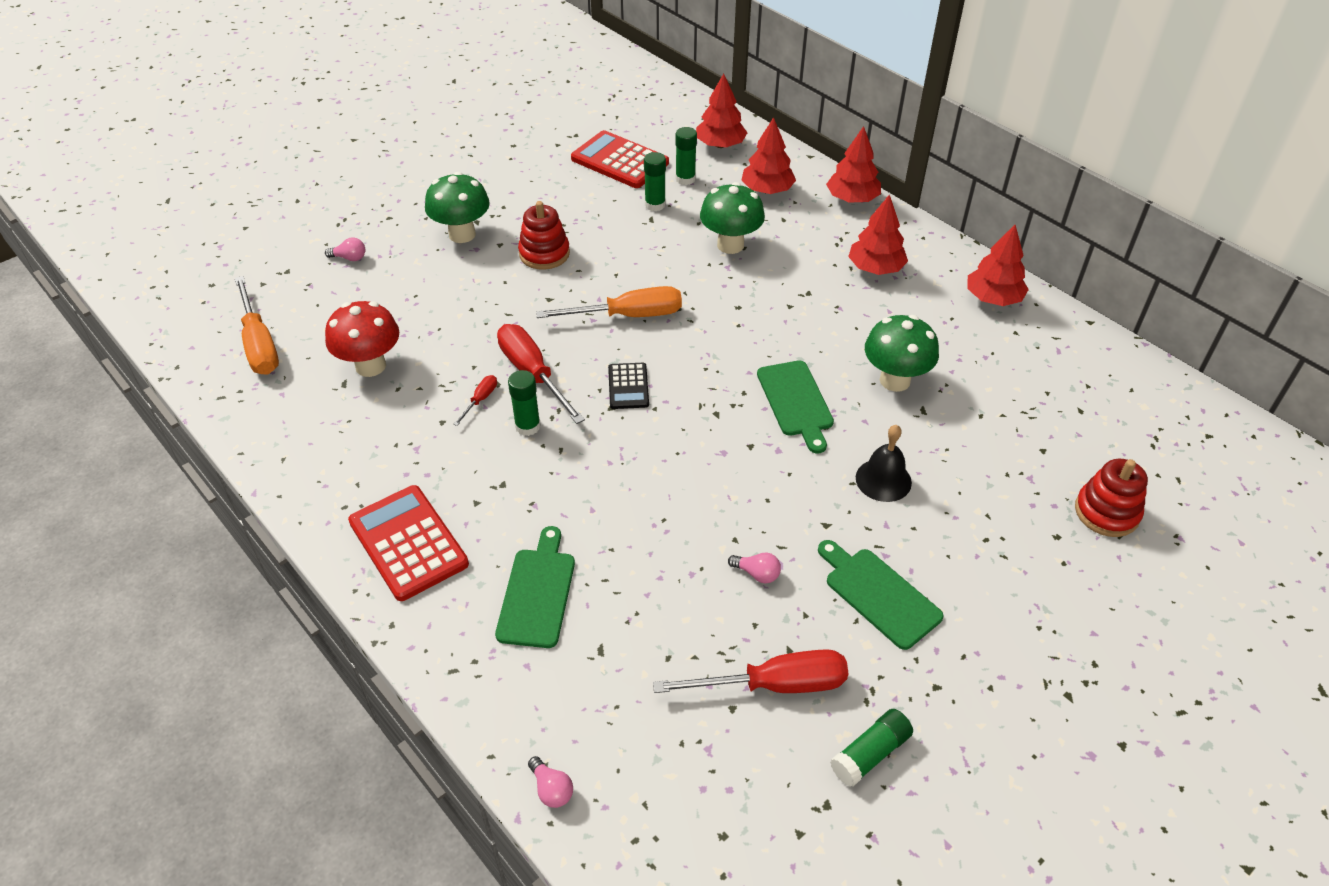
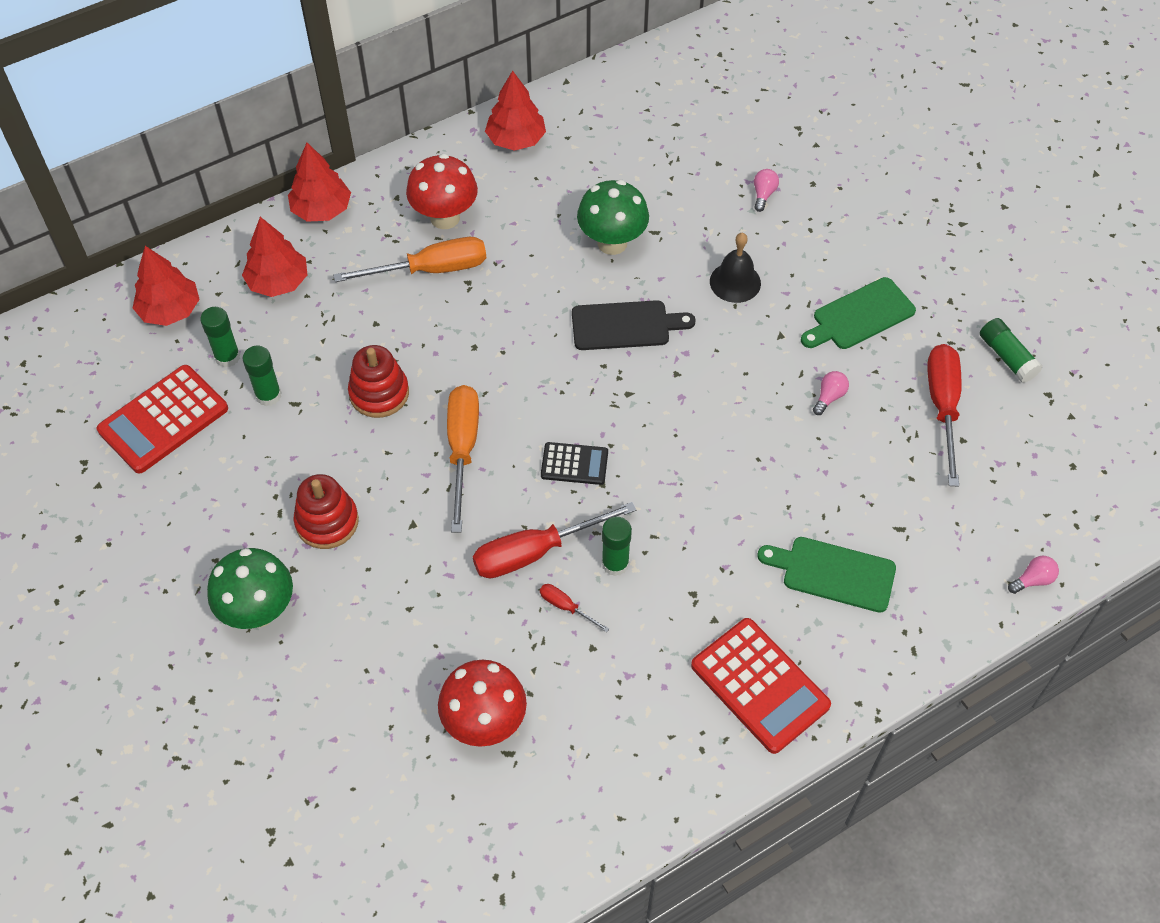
camera: 80 degrees left, 10 degrees up
orange screwdriver [235,276,279,375] -> orange screwdriver moved to [333,237,486,282]
pink light bulb [325,237,365,261] -> pink light bulb moved to [754,169,779,212]
red calculator [348,485,469,601] -> red calculator turned 105 degrees counterclockwise [691,618,831,754]
green mushroom [700,182,765,254] -> none
green cutting board [757,360,834,453] -> black cutting board [572,300,696,350]
red tree [848,194,908,275] -> red mushroom [406,154,478,229]
red stacking toy [1075,459,1148,537] -> red stacking toy moved to [348,345,409,418]

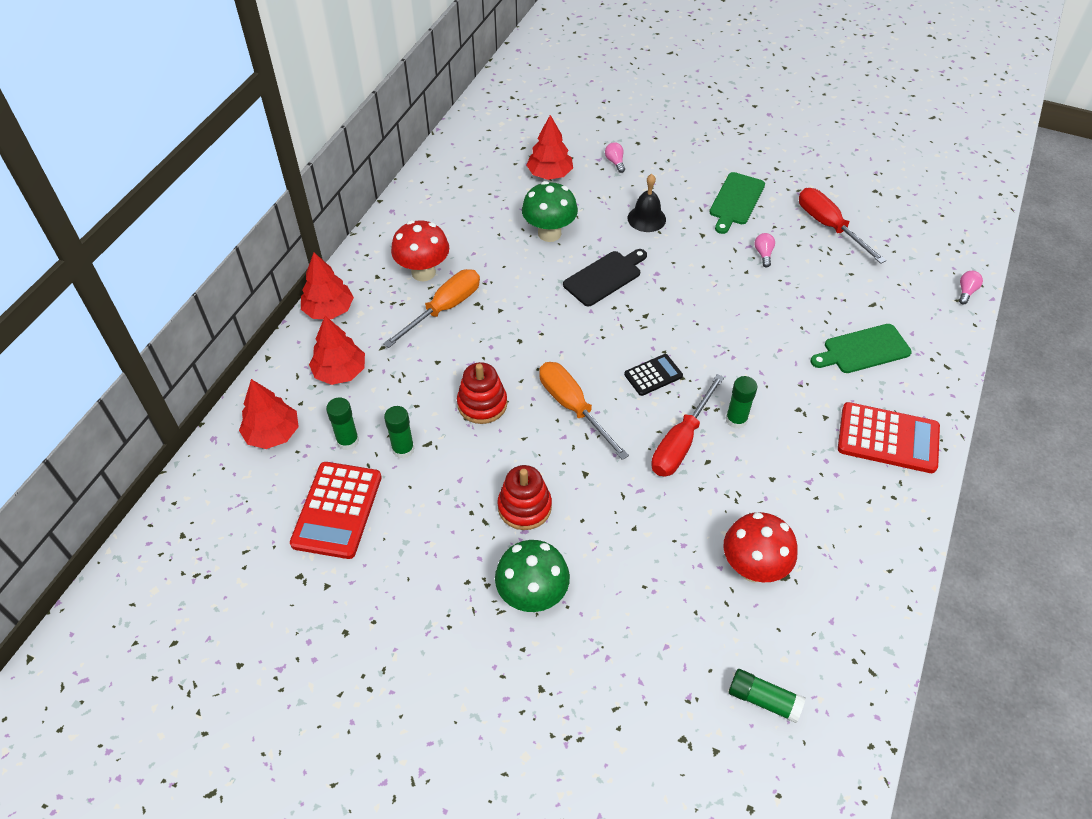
camera: 35 degrees left, 5 degrees down
red tree [485,71,546,151] -> red tree moved to [526,115,573,180]
red screwdriver [540,584,609,632] -> none
green glue stick [980,318,1042,383] -> green glue stick moved to [729,669,805,723]

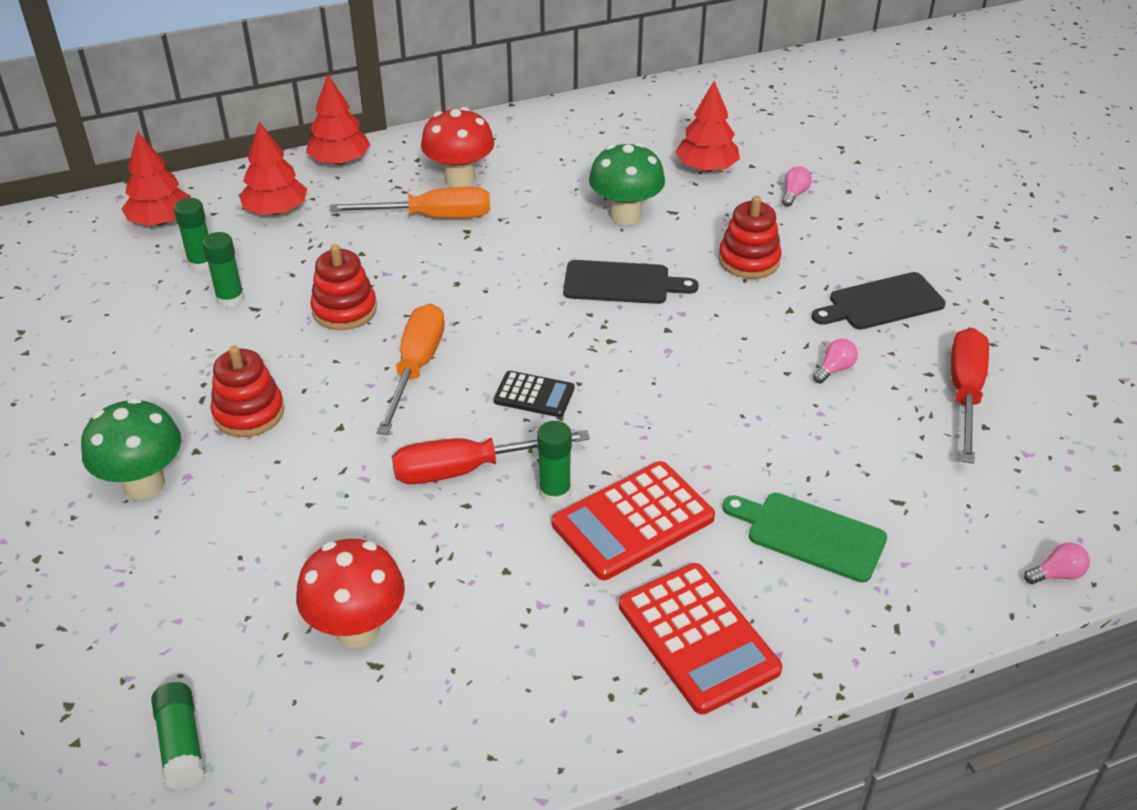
camera: 45 degrees right, 10 degrees down
red calculator [290,462,382,559] -> red calculator moved to [552,461,715,580]
black bell [628,174,666,232] -> red stacking toy [718,196,782,279]
green cutting board [710,172,765,234] -> black cutting board [811,272,945,330]

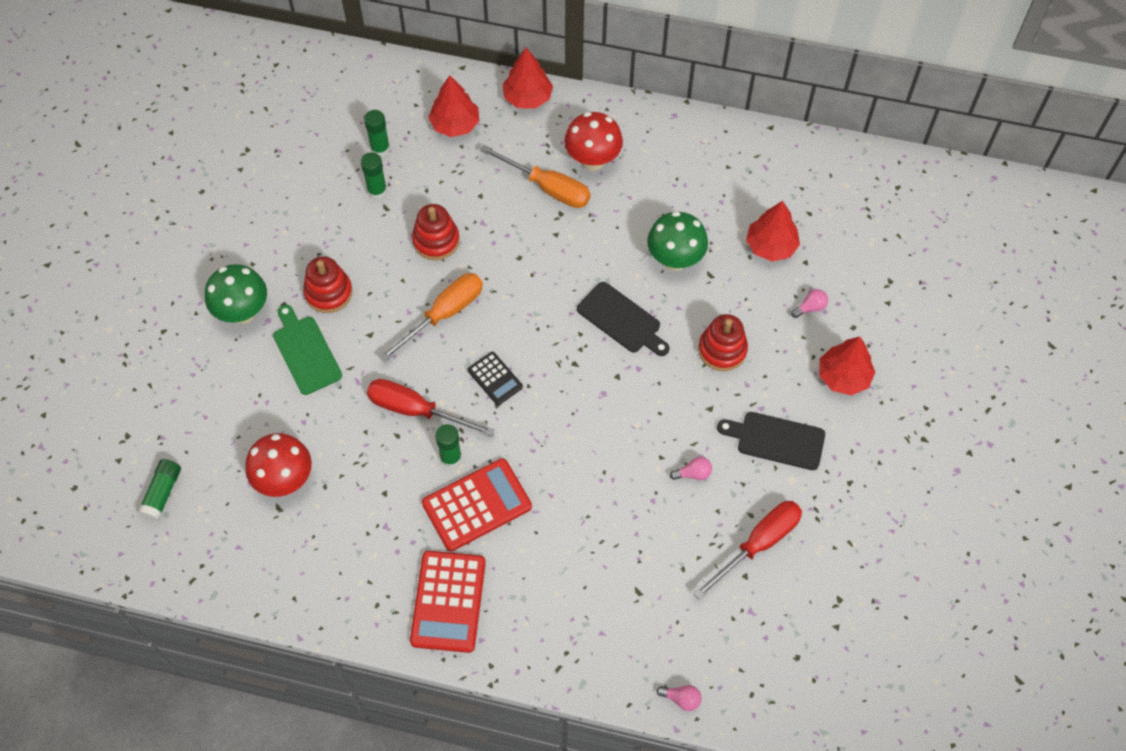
camera: 35 degrees right, 20 degrees up
red tree [122,131,191,226] -> red tree moved to [819,337,875,396]
red calculator [552,461,715,580] -> red calculator turned 150 degrees clockwise [422,458,532,551]
green cutting board [722,493,887,583] -> green cutting board moved to [273,304,342,395]

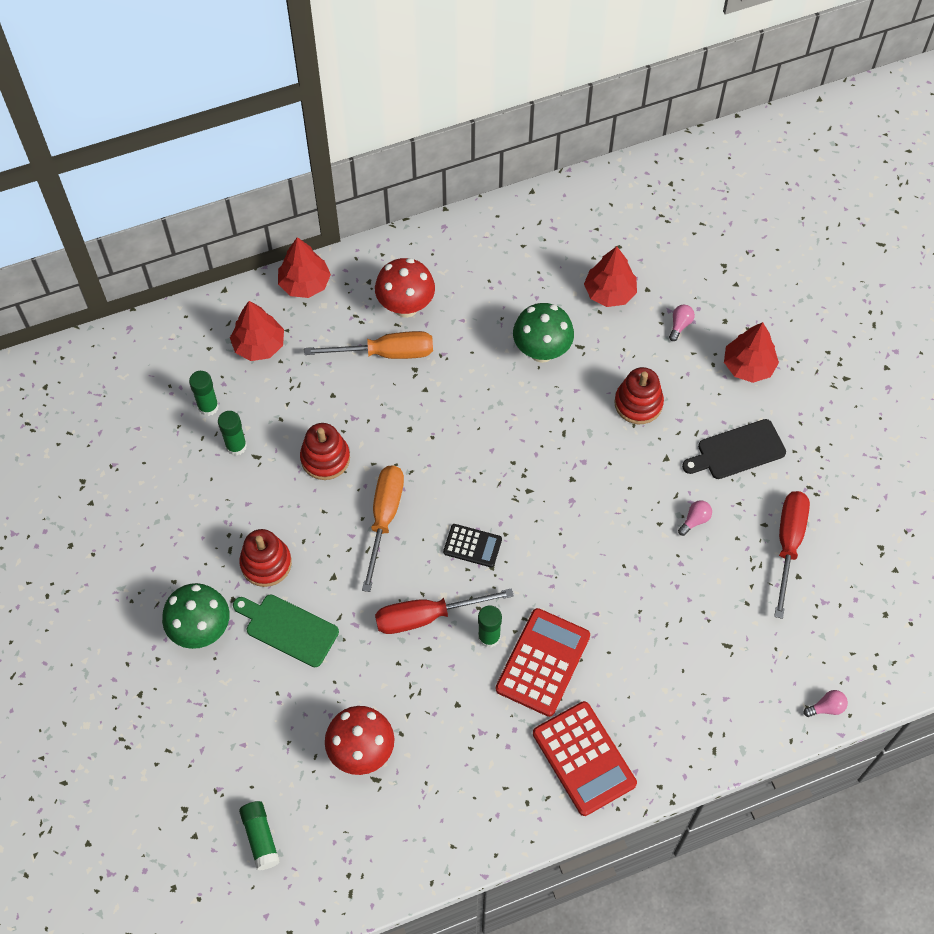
camera: 35 degrees left, 0 degrees up
black cutting board [577,282,669,356] -> none

